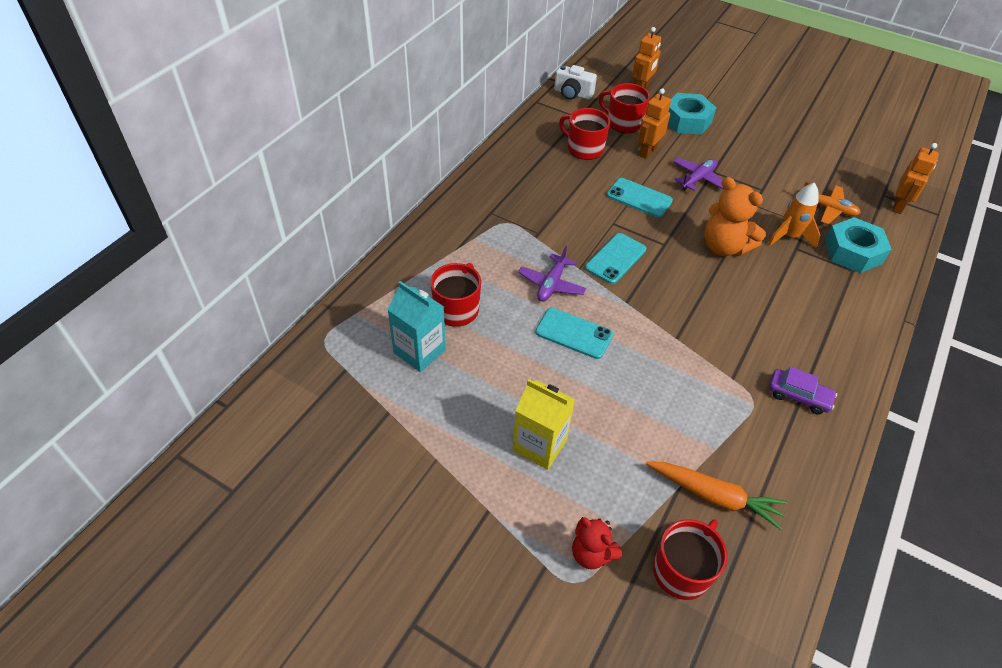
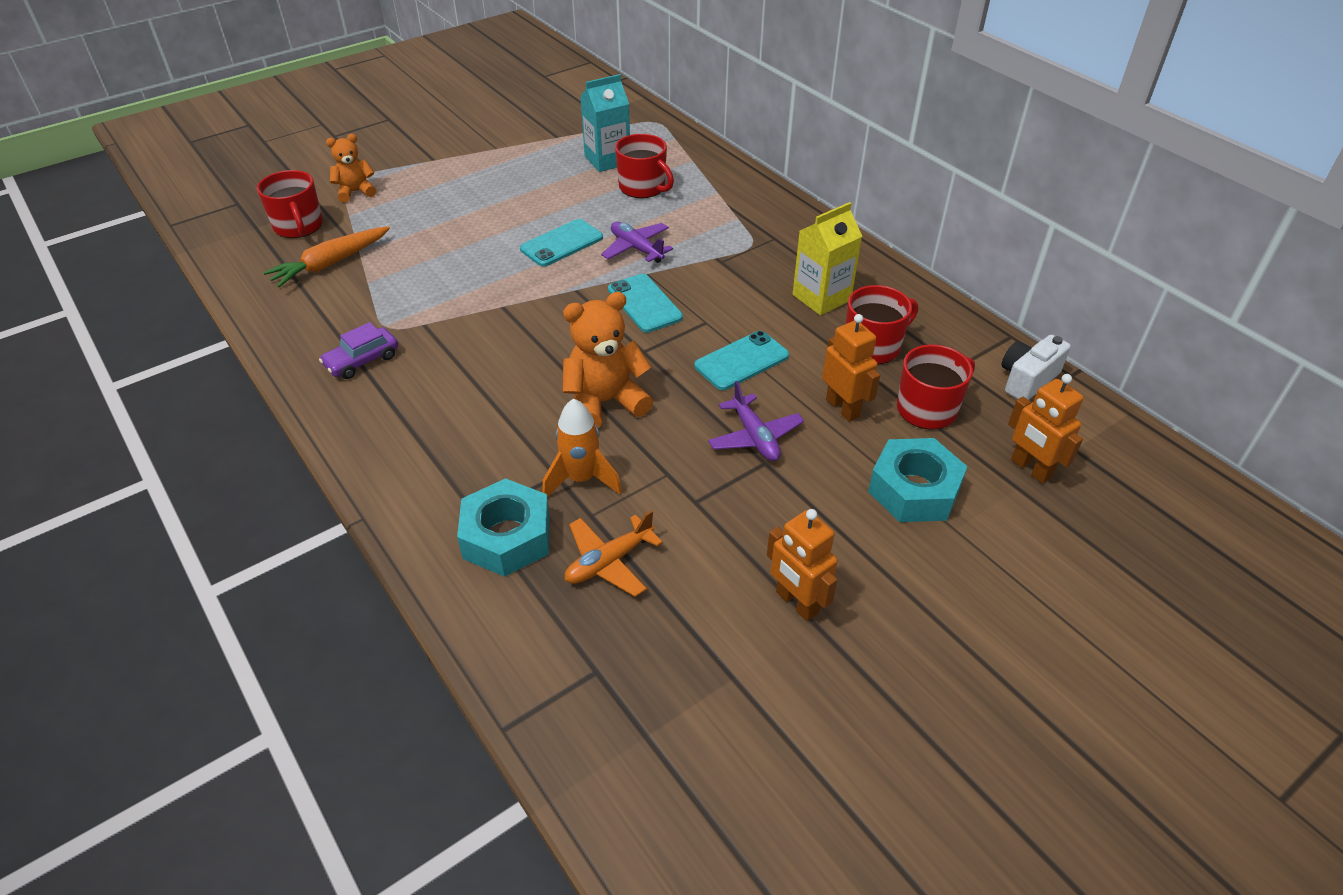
camera: 115 degrees right, 5 degrees down
yellow carton [513,379,575,470] -> yellow carton moved to [793,202,862,315]
red teddy bear [572,517,622,569] -> orange teddy bear [326,134,376,203]
orange robot [892,143,939,214] -> orange robot moved to [767,509,838,621]

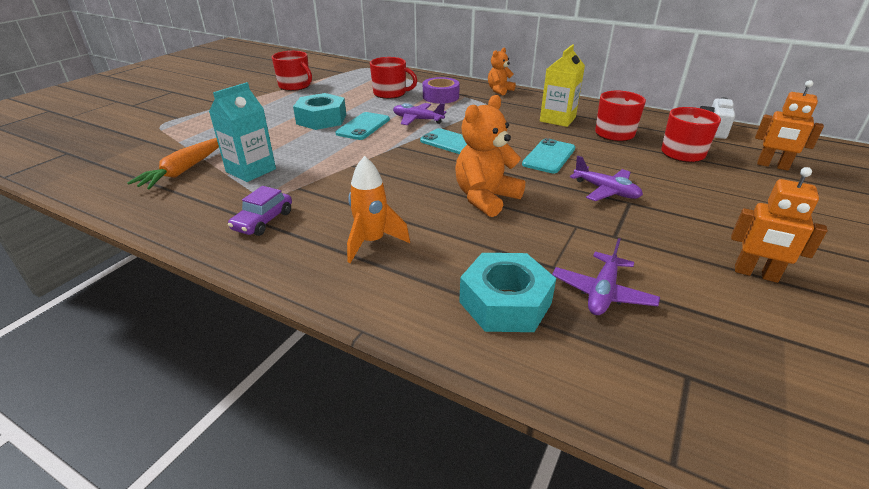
camera: 25 degrees left, 10 degrees down
red mug [257,170,323,238] -> red mug moved to [272,51,312,91]
orange teddy bear [326,134,376,203] -> orange teddy bear moved to [488,48,516,95]
orange rocket [542,399,622,497] -> orange rocket moved to [347,156,410,263]
orange plane [565,510,663,597] -> purple plane [552,238,660,315]
turquoise carton [580,74,630,172] -> turquoise carton moved to [209,82,276,182]
orange robot [822,314,880,422] -> none
turquoise nut [868,438,968,522] -> turquoise nut moved to [293,93,346,130]
none -> purple tape [423,77,460,103]

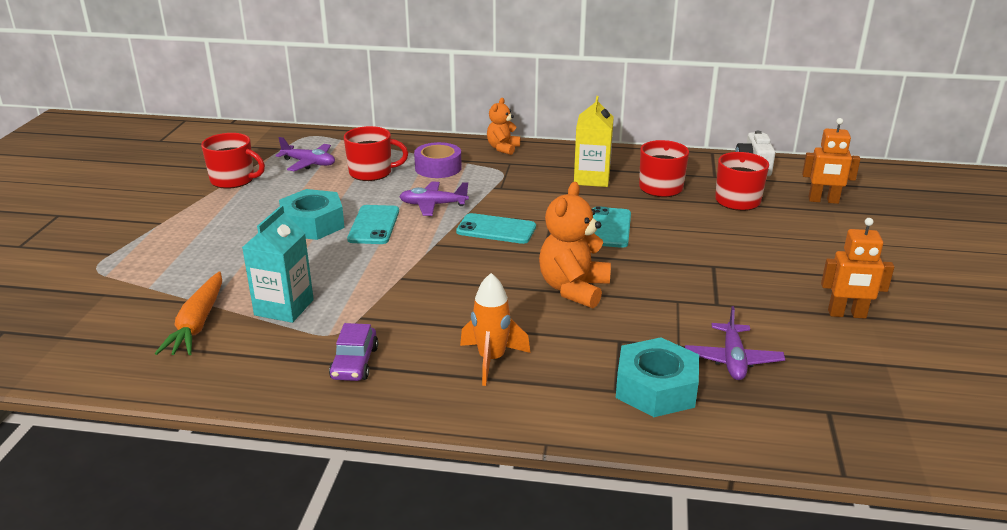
camera: 20 degrees left, 5 degrees down
purple plane [570,156,643,201] -> purple plane moved to [275,137,335,171]

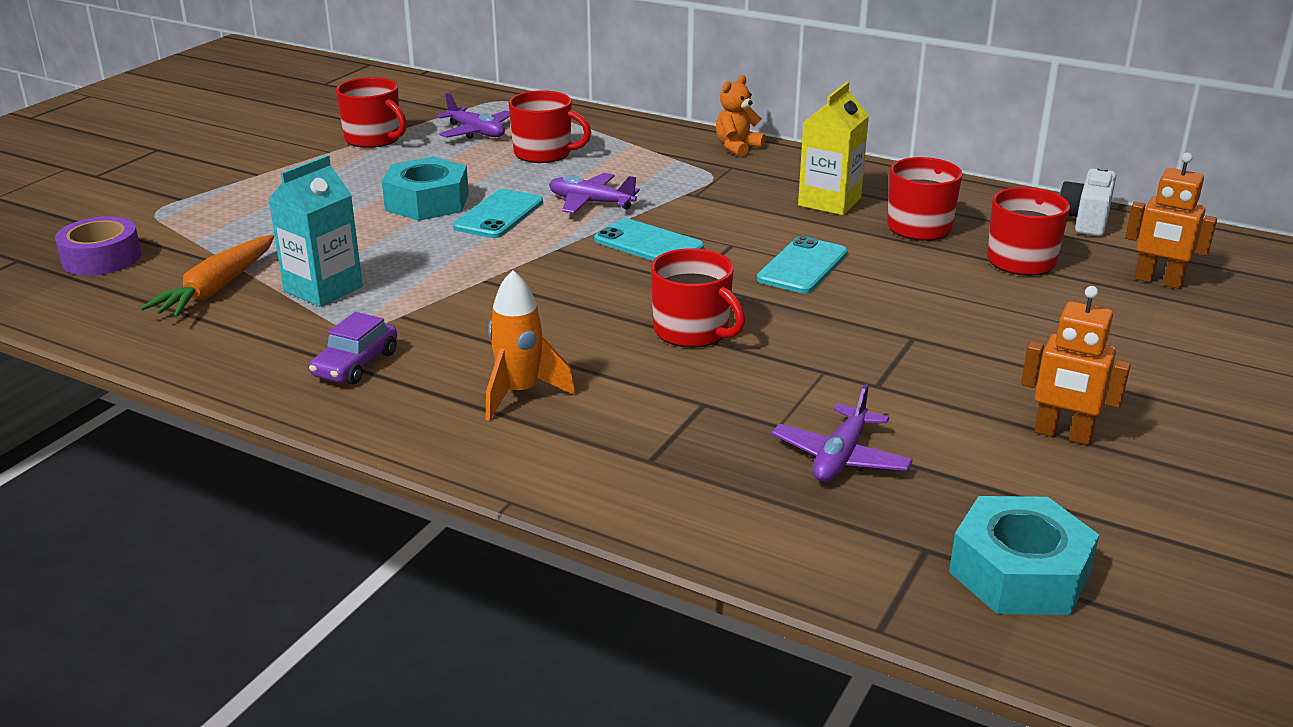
camera: 20 degrees right, 0 degrees up
purple tape [414,142,462,178] -> purple tape moved to [55,216,142,276]
orange teddy bear [539,182,611,308] -> red mug [651,248,745,348]
turquoise nut [616,337,699,417] -> turquoise nut moved to [949,496,1099,615]

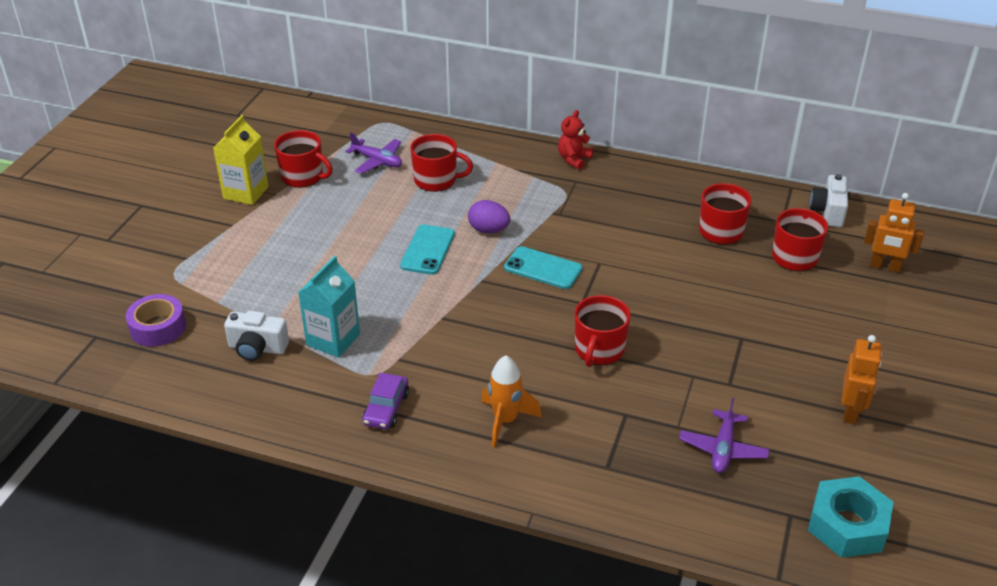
camera: 10 degrees left, 10 degrees up
orange carrot [140,234,274,318] -> white camera [224,311,289,361]
turquoise nut [382,157,469,221] -> none
purple plane [549,173,640,214] -> purple egg [468,200,510,233]
red mug [651,248,745,348] -> red mug turned 75 degrees clockwise [575,295,631,367]
orange teddy bear [716,75,766,157] -> red teddy bear [558,110,593,170]
turquoise phone [757,236,848,293] -> none
yellow carton [798,82,869,215] -> yellow carton moved to [213,115,269,205]
orange robot [1021,286,1131,445] -> orange robot turned 90 degrees counterclockwise [842,335,882,424]

